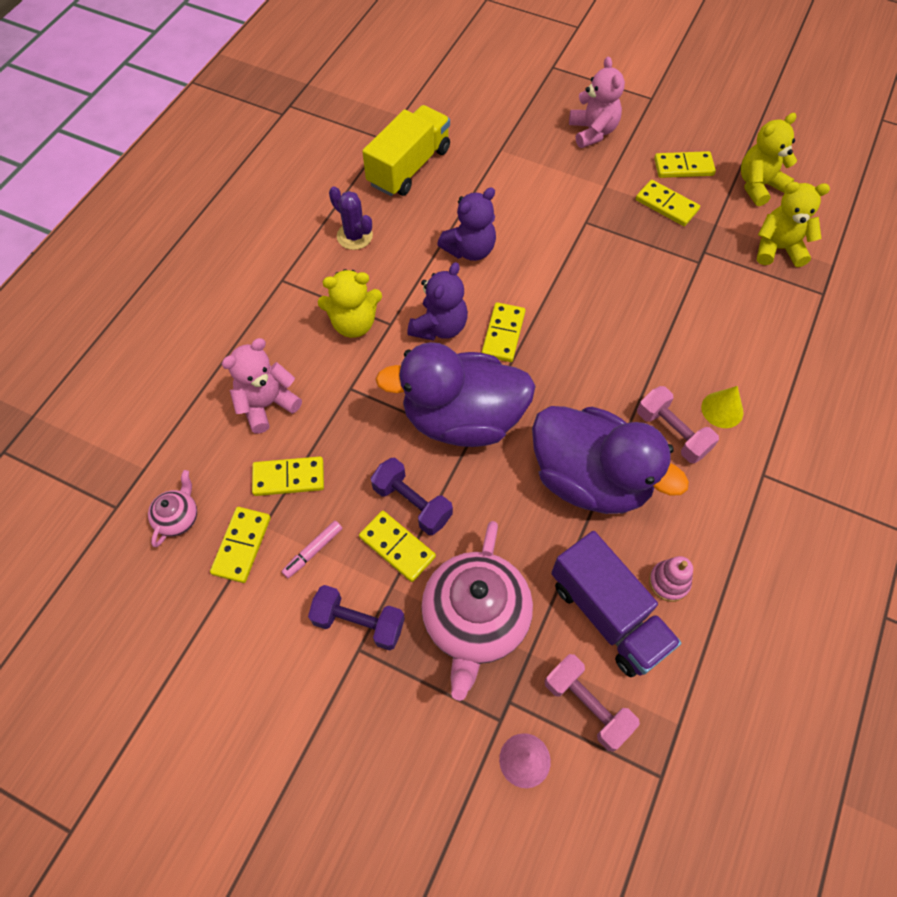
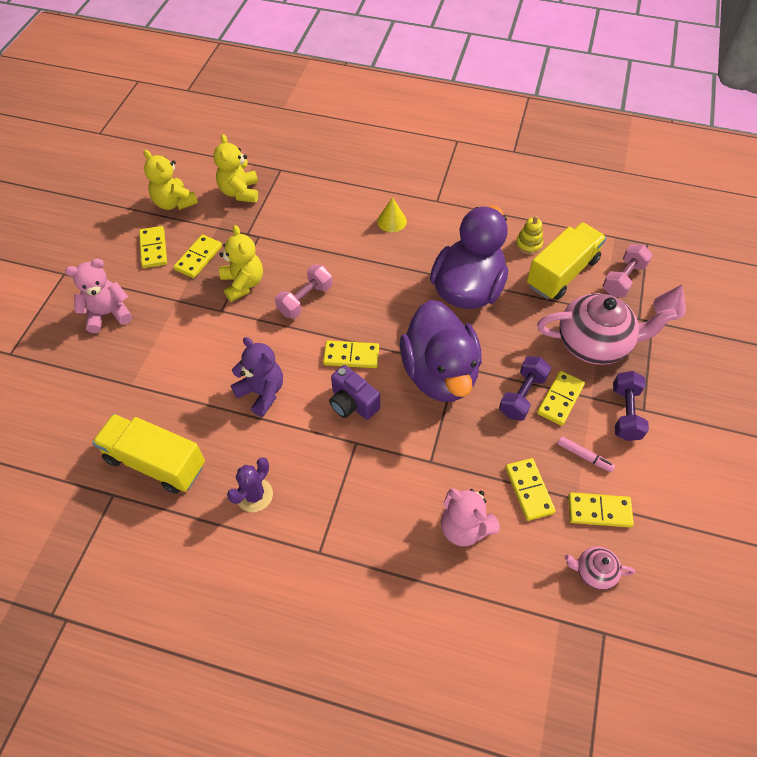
camera: 100 degrees left, 5 degrees down
yellow teddy bear [318,269,382,338] -> yellow teddy bear moved to [219,225,263,302]
purple teddy bear [407,262,468,341] -> purple camera [329,365,380,420]
purple truck [551,531,681,677] -> yellow truck [527,222,606,300]
pink dumbbell [637,386,719,463] -> pink dumbbell moved to [275,265,332,319]
pink stacking toy [649,556,693,602] -> yellow stacking toy [516,216,543,254]

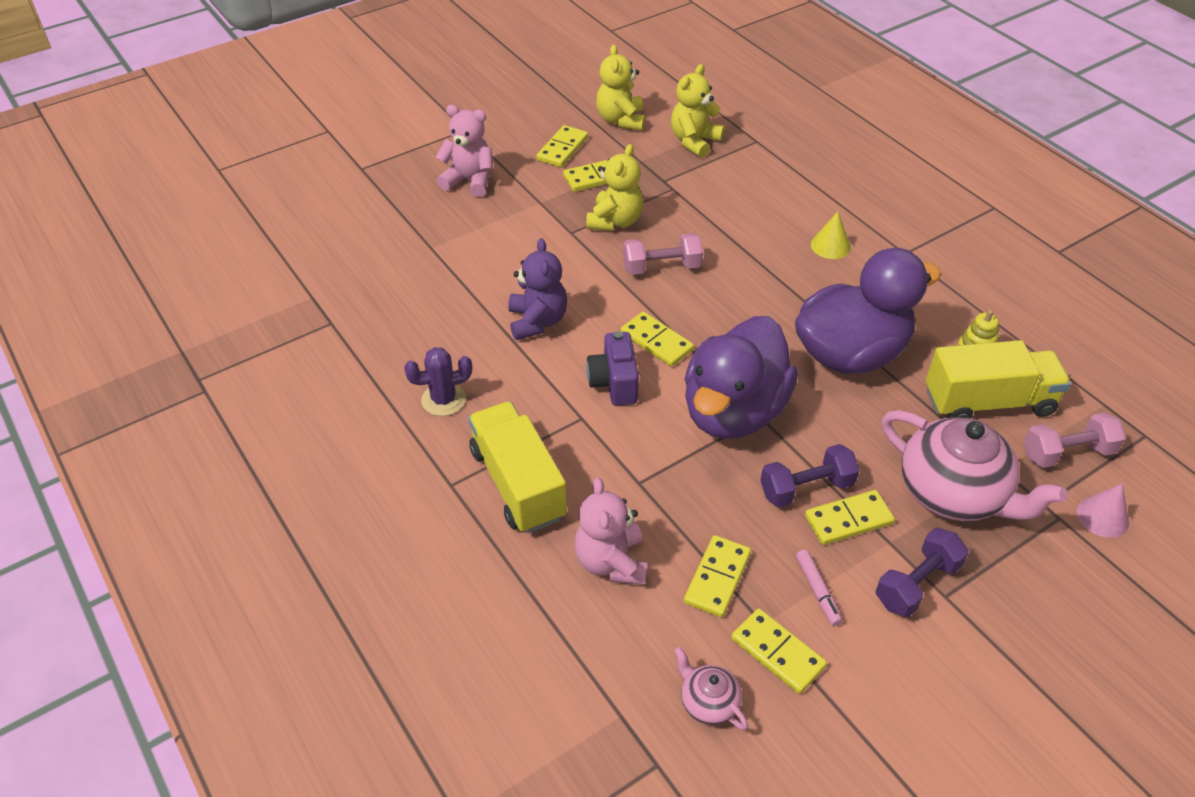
camera: 40 degrees right, 10 degrees down
yellow truck [92,414,205,494] -> yellow truck moved to [468,401,567,533]

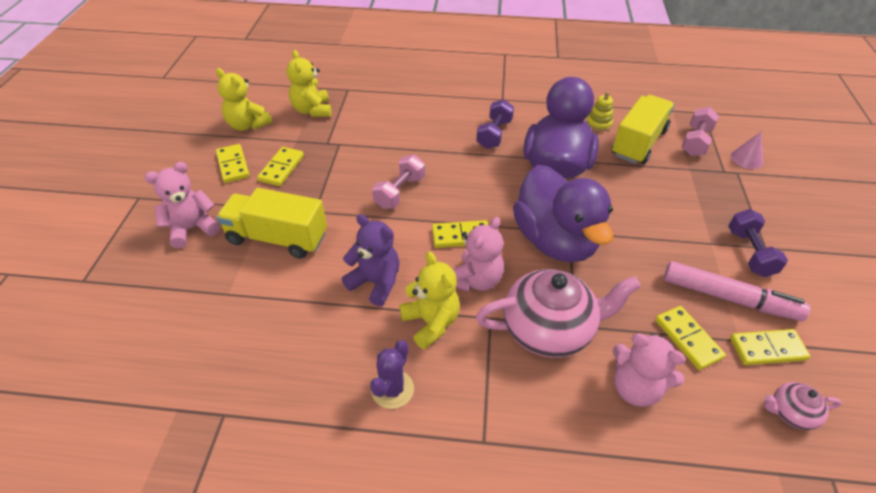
camera: 50 degrees left, 0 degrees up
yellow truck [468,401,567,533] -> yellow truck moved to [216,188,327,259]
yellow teddy bear [586,144,644,231] -> yellow teddy bear moved to [399,251,460,350]
purple camera [586,331,639,405] -> pink teddy bear [453,217,504,292]
purple dumbbell [760,444,860,507] -> purple dumbbell moved to [476,99,514,149]
pink marker [796,550,842,626] -> pink marker [664,261,810,321], size x2.12
yellow domino [805,490,895,545] -> none
yellow cone [811,211,851,259] -> none
pink teapot [881,410,1067,521] -> pink teapot moved to [476,269,641,358]

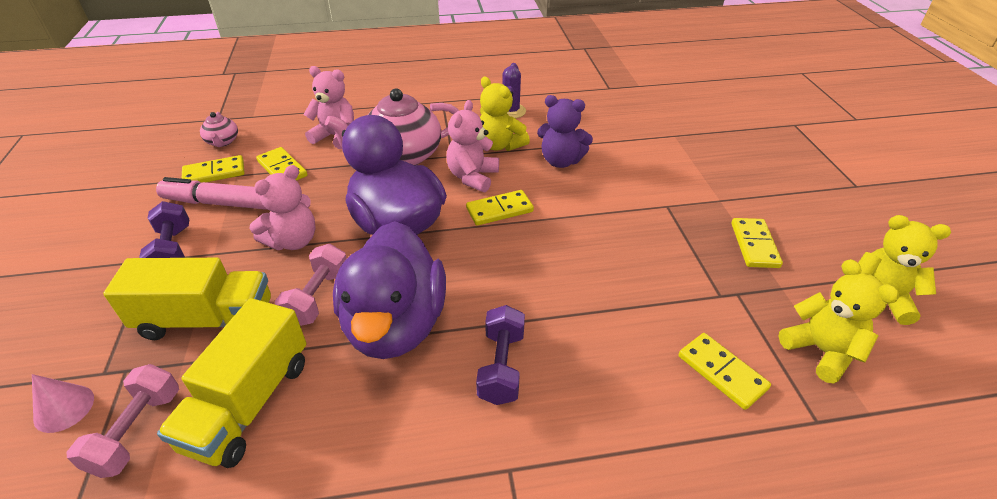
camera: 165 degrees right, 5 degrees down
pink teddy bear [145,162,220,248] -> pink teddy bear moved to [250,165,316,250]
yellow domino [216,144,250,183] -> yellow domino moved to [679,333,771,410]
yellow truck [216,188,327,259] -> yellow truck moved to [103,258,271,340]
pink dumbbell [372,155,425,209] -> pink dumbbell moved to [275,244,347,326]
yellow stacking toy [587,92,613,132] -> none
pink teapot [764,382,842,430] -> pink teapot turned 90 degrees clockwise [200,112,238,147]

